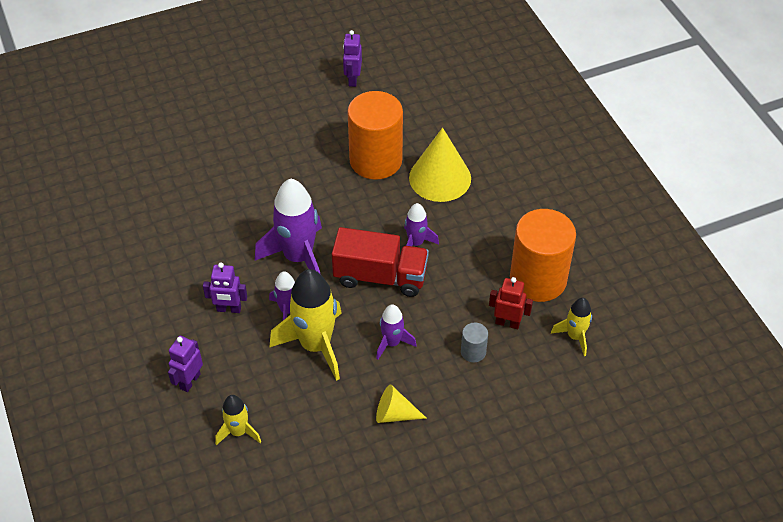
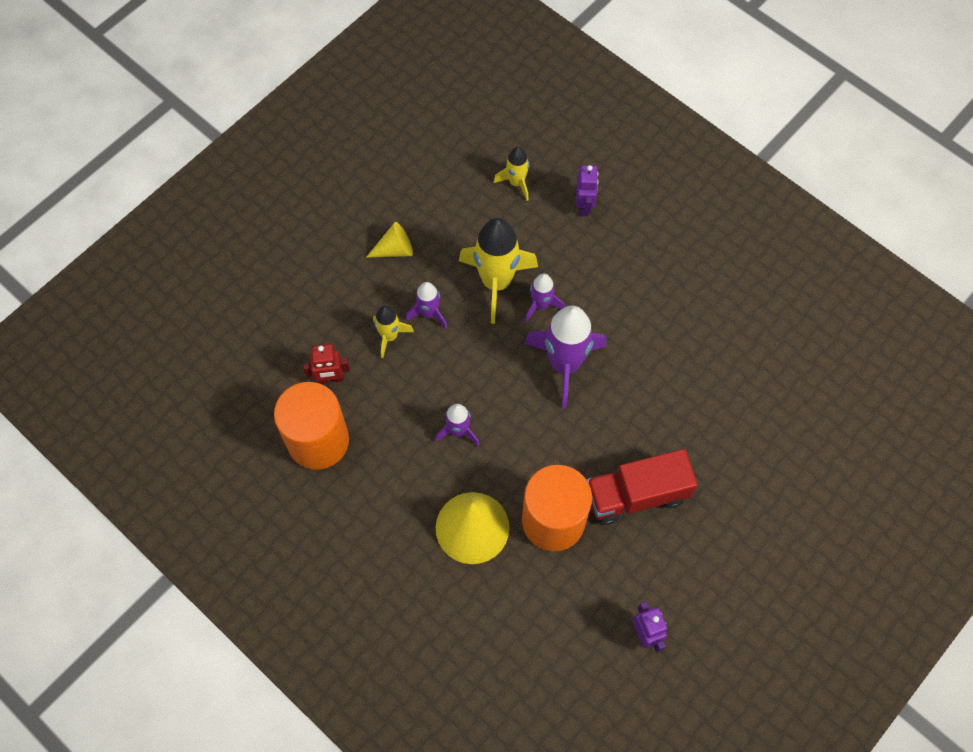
camera: 155 degrees right, 15 degrees up
purple robot [203,263,247,313] -> none
red truck [332,227,429,297] -> red truck moved to [587,449,698,525]
grey cylinder [461,323,488,363] -> none
yellow rocket [551,298,592,356] -> yellow rocket moved to [373,306,414,358]

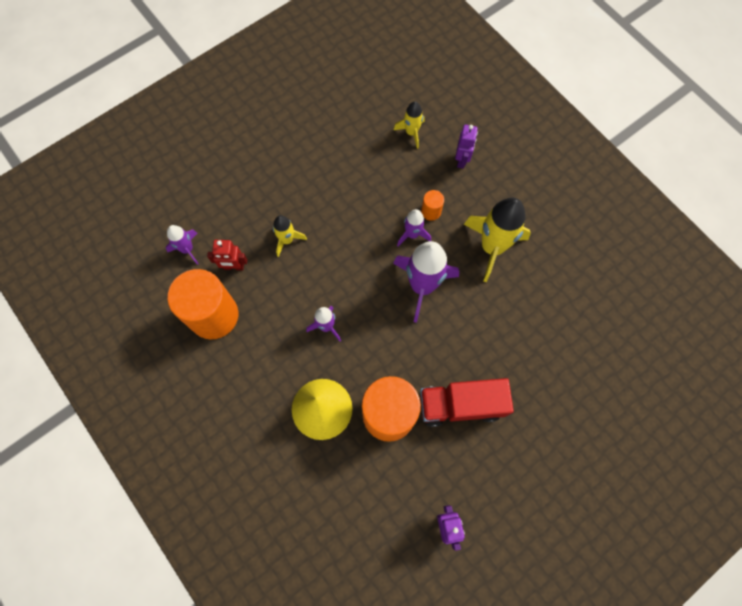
camera: 10 degrees right, 5 degrees up
yellow cone [366,222,413,258] -> none
purple rocket [406,282,447,329] -> purple rocket moved to [166,225,199,265]
yellow rocket [459,218,538,324] -> yellow rocket moved to [464,197,531,282]
none -> orange cylinder [421,190,444,221]

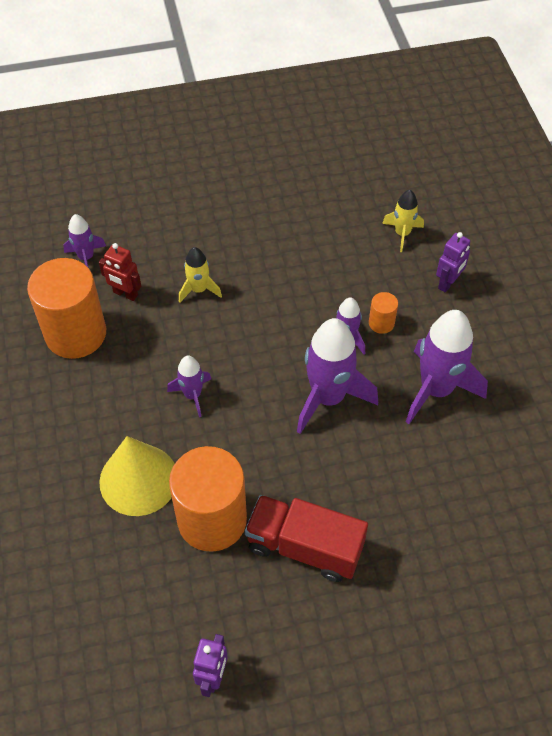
camera: 25 degrees right, 15 degrees down
yellow rocket [464,197,531,282] -> purple rocket [406,310,488,424]

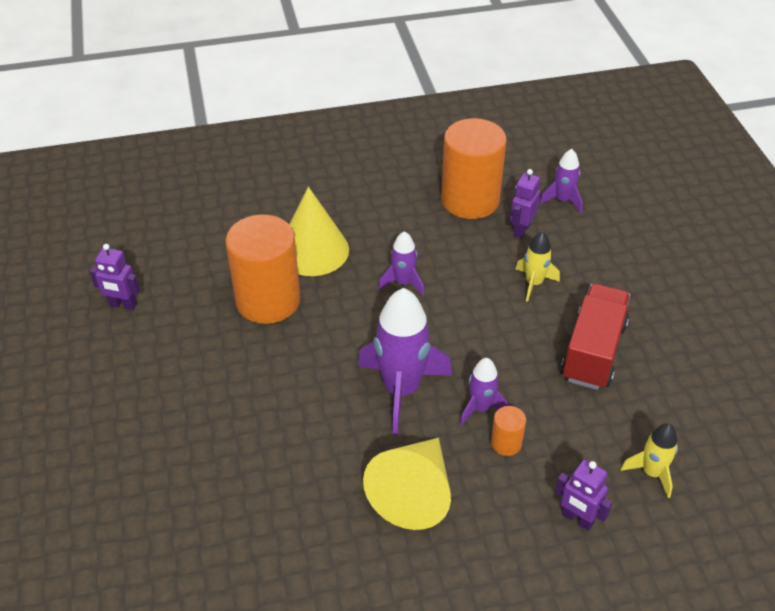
camera: 90 degrees right, 10 degrees down
red robot [99,243,141,301] -> purple robot [510,169,541,239]
red truck [245,495,368,582] -> red truck moved to [561,284,630,390]
purple rocket [406,310,488,424] -> yellow cone [363,438,451,530]

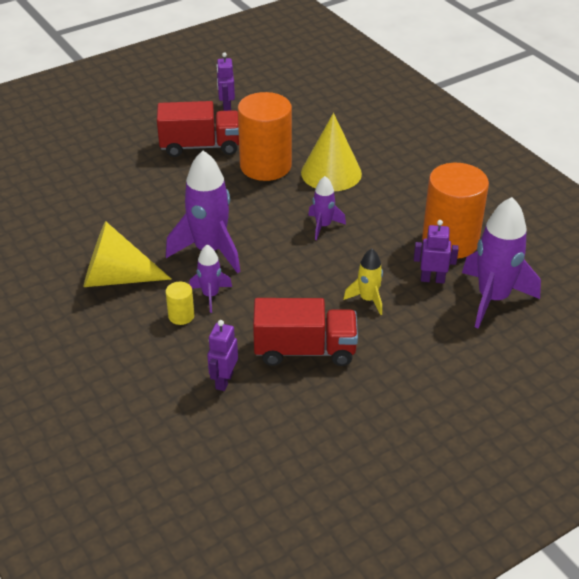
camera: 70 degrees right, 5 degrees down
orange cylinder [491,406,526,456] -> yellow cylinder [166,282,194,325]
purple rocket [540,149,582,213] -> purple rocket [462,197,541,329], size x1.90
purple robot [555,460,612,531] -> purple robot moved to [207,320,238,391]
yellow rocket [621,423,678,498] -> none
none -> red truck [157,101,239,157]

